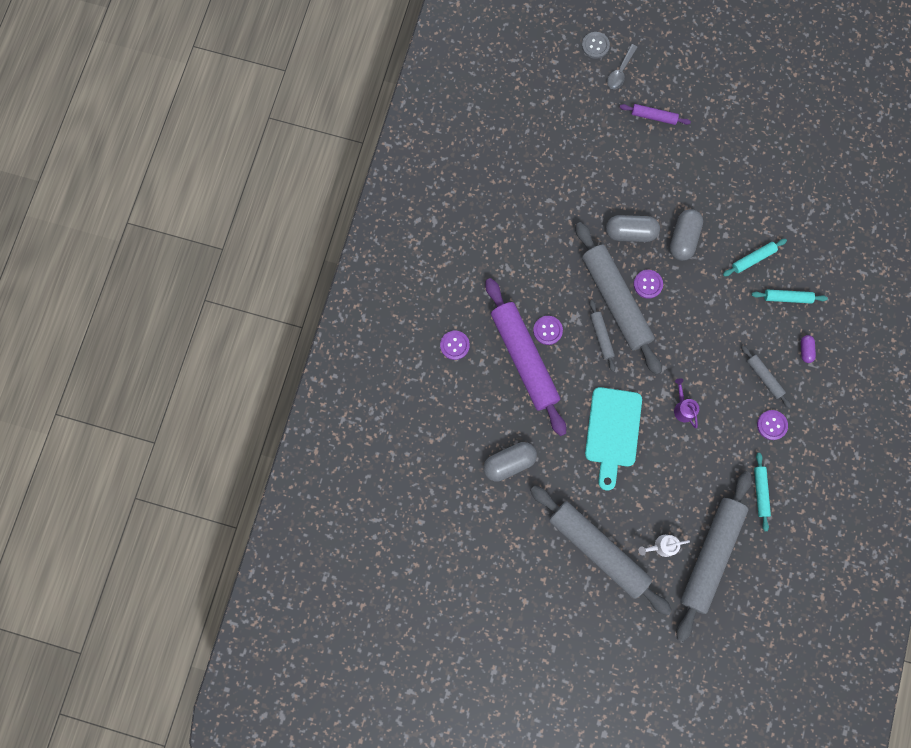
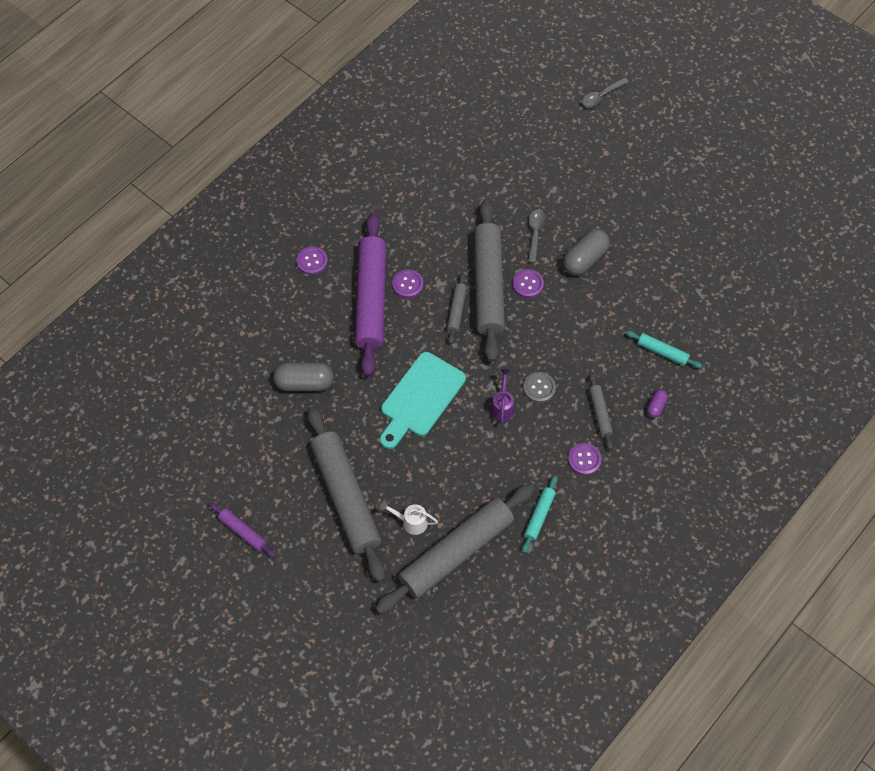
camera: 25 degrees right, 15 degrees down
grey button [582,32,610,59] -> grey button moved to [523,372,556,403]
grey capsule [606,215,660,242] -> grey spoon [528,210,546,263]
purple rolling pin [620,104,691,125] -> purple rolling pin moved to [209,503,276,558]
turquoise rolling pin [723,239,787,276] -> none

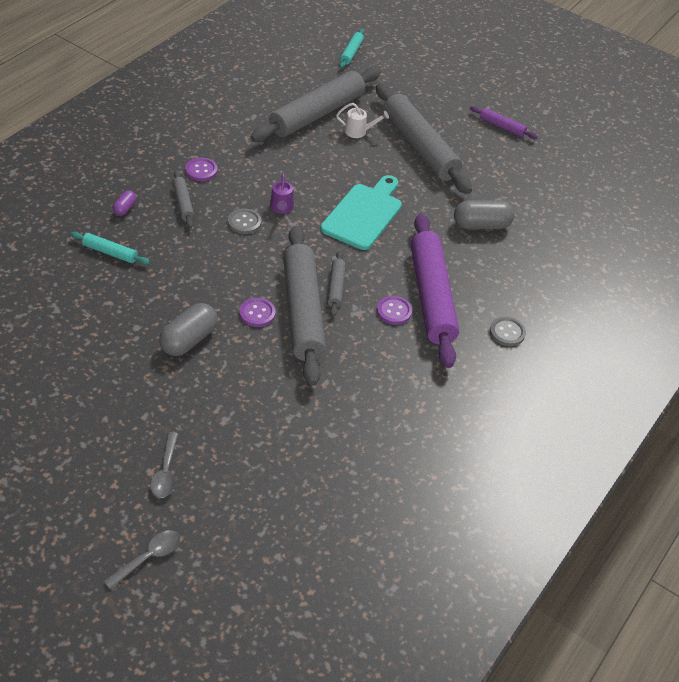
camera: 170 degrees right, 15 degrees down
purple button [296,247,328,275] -> grey button [490,317,526,346]
turquoise rolling pin [522,476,557,553] -> turquoise rolling pin moved to [339,29,364,68]
grey spoon [528,210,546,263] -> grey spoon moved to [150,432,178,498]

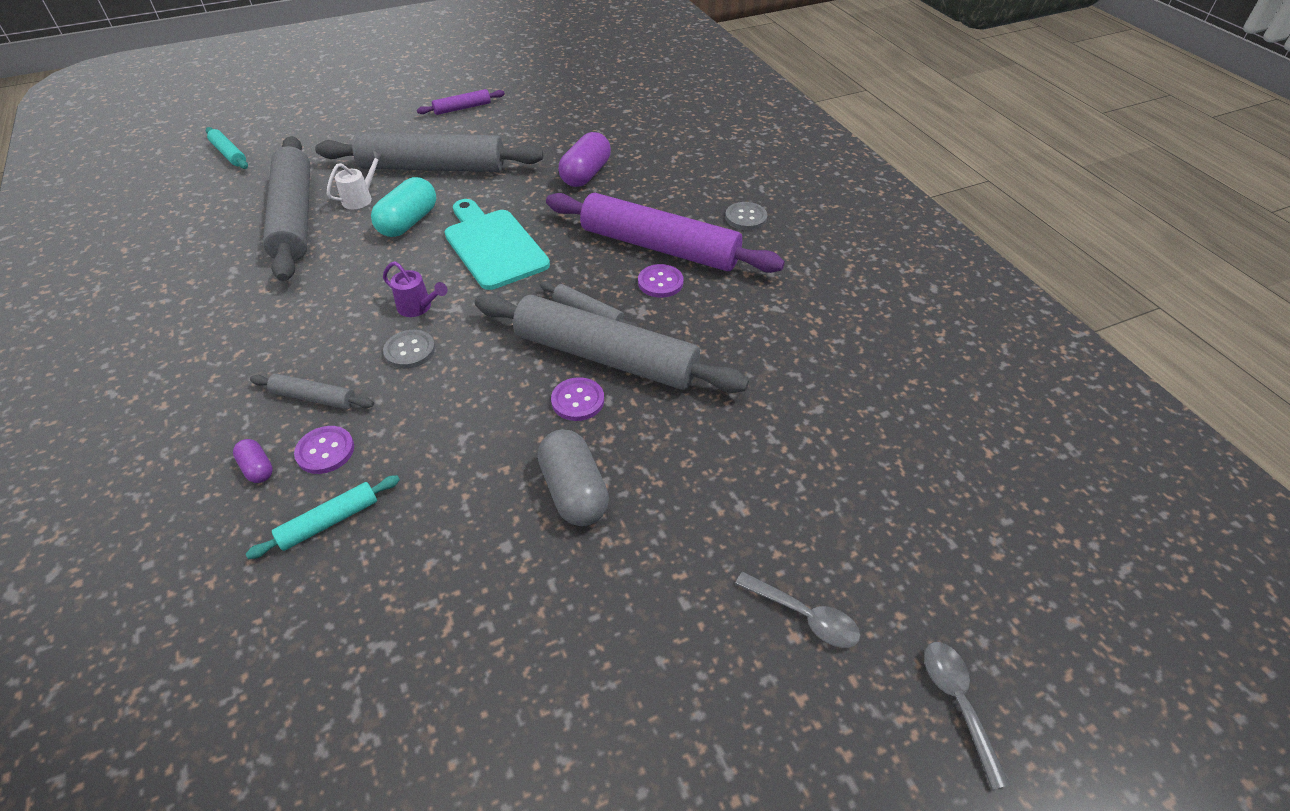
camera: 55 degrees left, 0 degrees up
purple button [185,158,218,181] -> purple button moved to [294,426,354,474]
grey capsule [454,200,515,230] -> purple capsule [558,132,611,187]
none -> turquoise capsule [371,177,436,237]

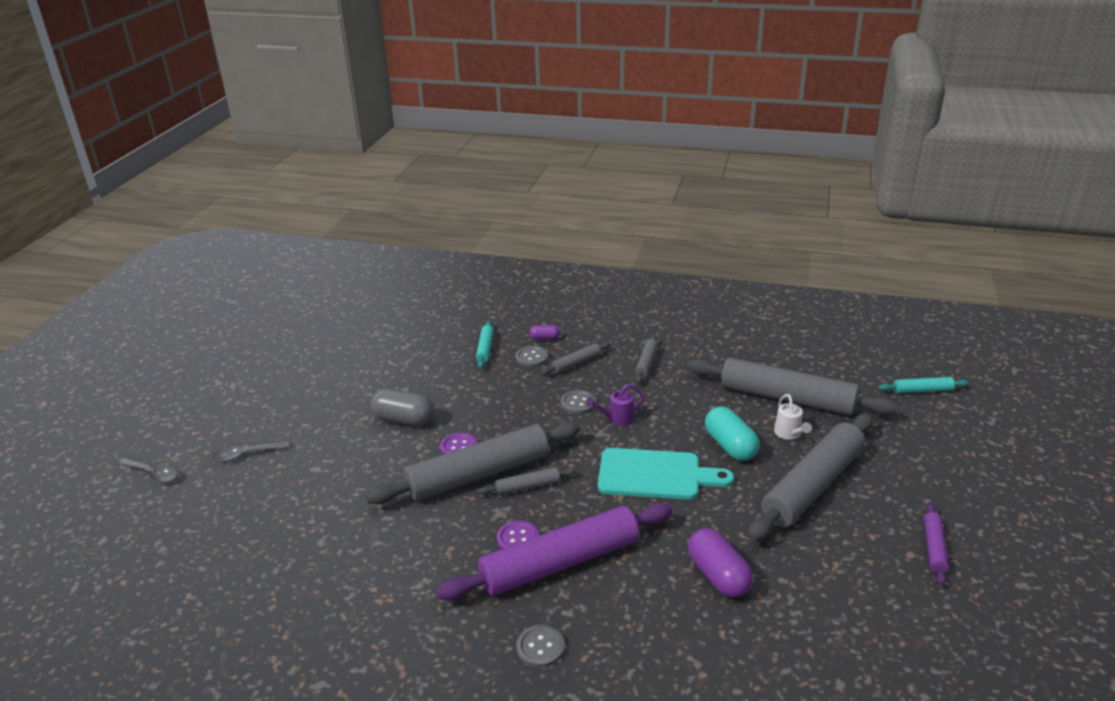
camera: 130 degrees right, 15 degrees down
purple button [294,426,354,474] -> grey button [515,346,548,367]
none -> grey rolling pin [635,334,658,384]

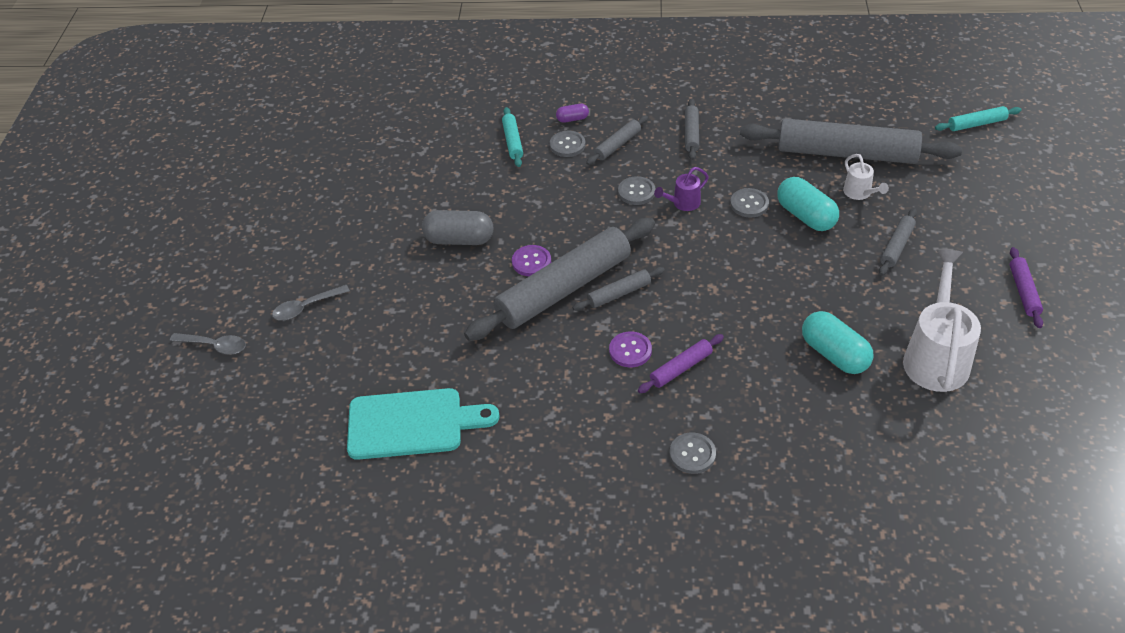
camera: 10 degrees left, 15 degrees up
purple rolling pin [436,503,673,601] -> purple rolling pin [638,334,724,393], size x0.44
turquoise cutting board [598,448,734,500] -> turquoise cutting board moved to [347,388,500,460]
purple capsule [688,528,753,597] -> turquoise capsule [802,311,873,374]
grey rolling pin [748,413,873,542] -> grey rolling pin [879,208,917,276], size x0.44
none -> grey button [730,188,769,218]
none -> white watering can [903,249,981,392]

